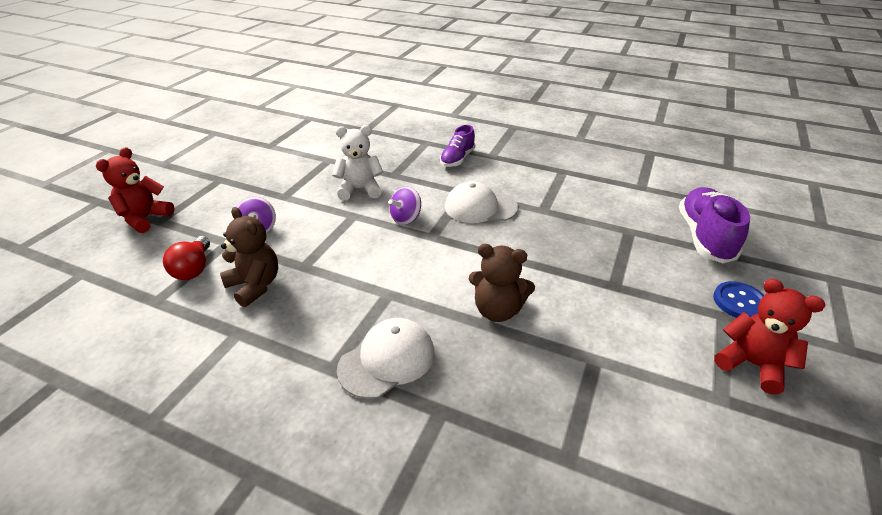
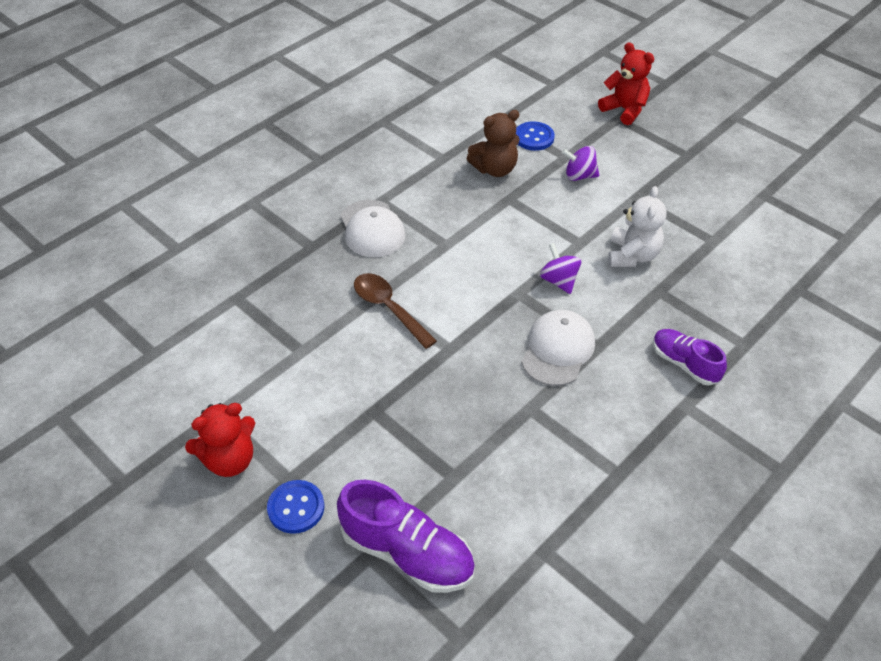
camera: 110 degrees right, 10 degrees up
red light bulb [163,236,210,280] -> blue button [516,121,555,151]
brown teddy bear [469,244,535,322] -> brown spoon [354,273,437,349]

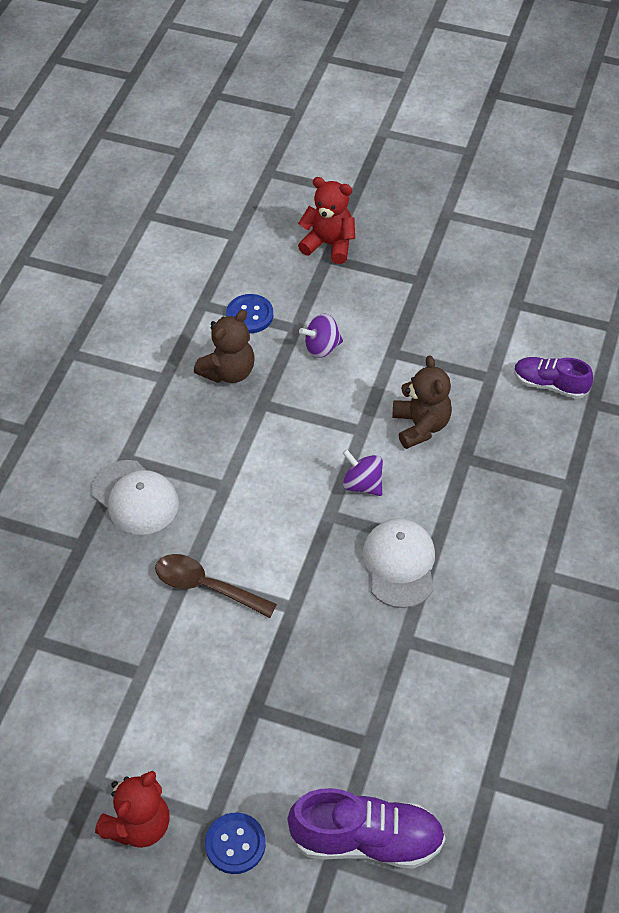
camera: 25 degrees left, 5 degrees up
white teddy bear [608,186,667,267] -> brown teddy bear [392,355,452,449]
purple shoe [653,329,727,385] -> purple shoe moved to [514,357,593,399]

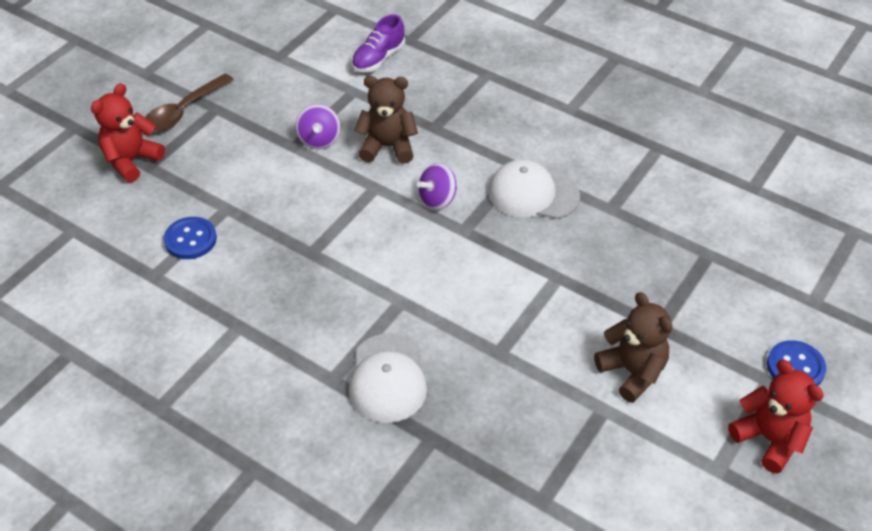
camera: 75 degrees left, 5 degrees down
white cap [92,460,179,535] -> white cap turned 120 degrees clockwise [349,333,427,423]
brown spoon [155,554,277,618] -> brown spoon moved to [145,74,234,132]
brown teddy bear [194,310,254,383] -> brown teddy bear moved to [594,292,673,403]
purple shoe [288,788,446,869] -> none
purple spinning top [299,314,343,358] -> purple spinning top moved to [295,104,341,149]

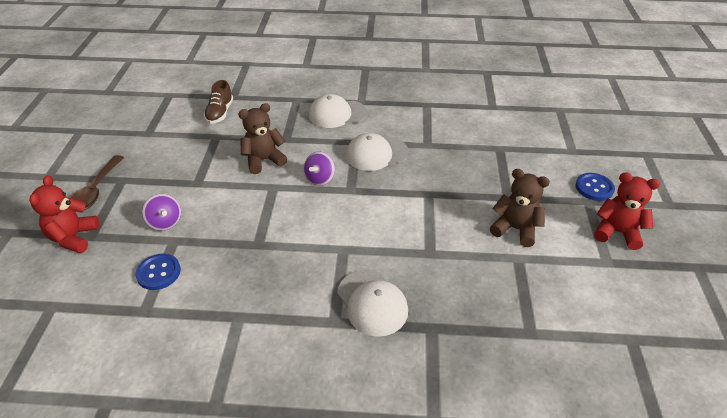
camera: 30 degrees left, 5 degrees down
purple spinning top [295,104,341,149] -> purple spinning top moved to [142,194,181,231]
purple shoe [352,15,405,72] -> brown shoe [204,80,233,124]
none -> white cap [309,94,367,128]

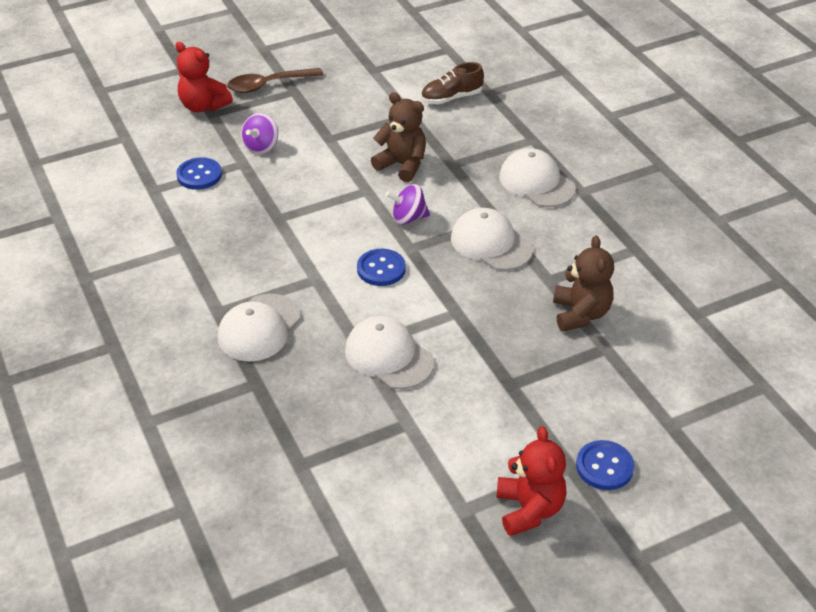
camera: 60 degrees right, 0 degrees up
red teddy bear [29,175,100,253] -> red teddy bear turned 120 degrees counterclockwise [175,42,233,112]
brown teddy bear [490,169,550,247] -> brown teddy bear moved to [553,236,614,331]
none -> white cap [345,316,434,389]
none -> blue button [357,249,406,286]

